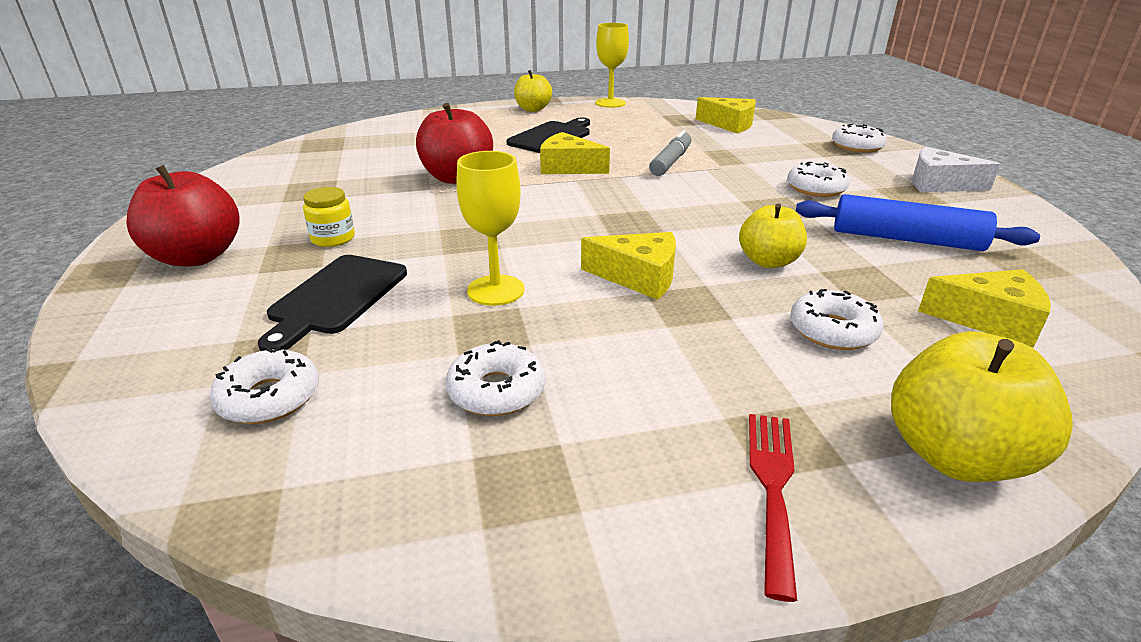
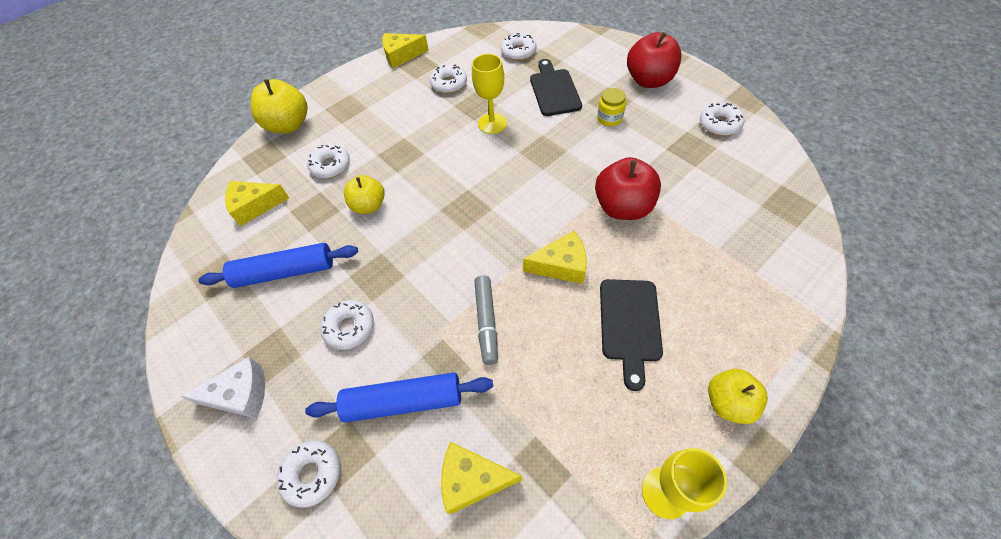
camera: 155 degrees right, 25 degrees up
yellow cheese [581,232,676,300] -> yellow cheese moved to [382,33,429,68]
red fork [749,414,797,602] -> none
none -> blue rolling pin [305,372,493,423]
none -> white donut [700,103,745,136]

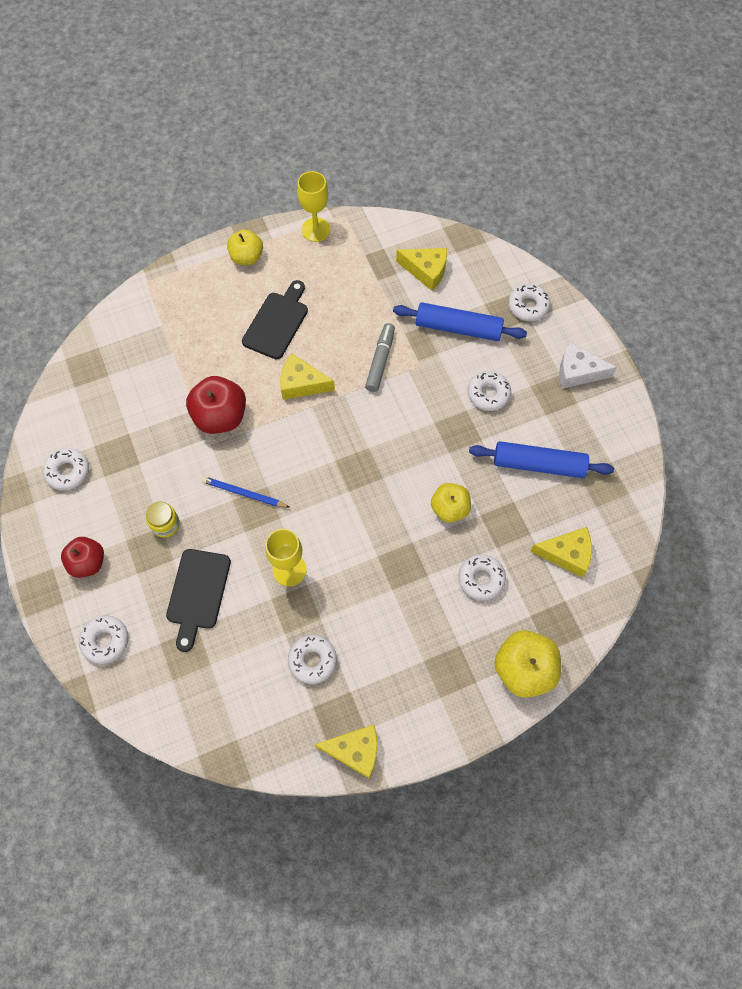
camera: 165 degrees left, 10 degrees up
white donut [501,33,536,61] -> white donut moved to [79,615,129,664]
red apple [627,32,681,88] -> red apple [61,537,104,578], size x0.66
none -> blue pencil [201,476,290,508]

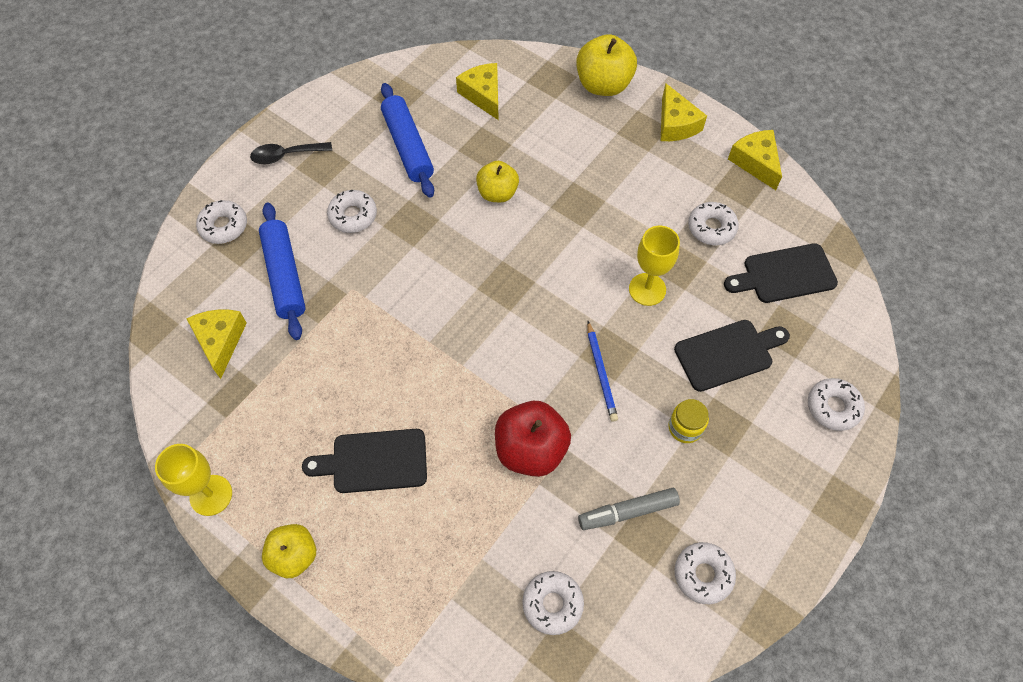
camera: 120 degrees left, 5 degrees down
red apple [61,537,104,578] -> none
yellow cheese [280,353,335,400] -> yellow cheese moved to [661,83,707,141]
grey marker [365,323,395,392] -> grey marker moved to [578,488,680,530]
white donut [458,554,506,601] -> white donut moved to [522,571,584,635]
white cheese [559,342,617,389] -> black spoon [250,142,332,164]
none -> black cutting board [724,243,838,303]

